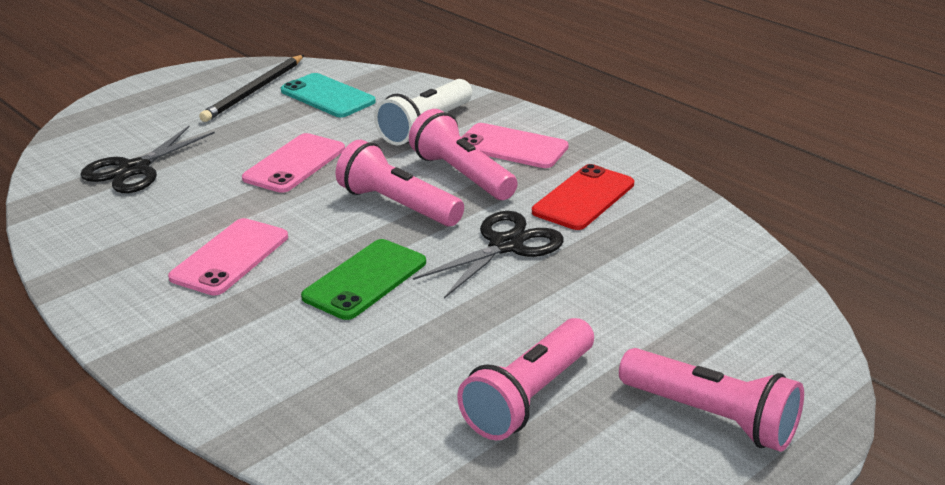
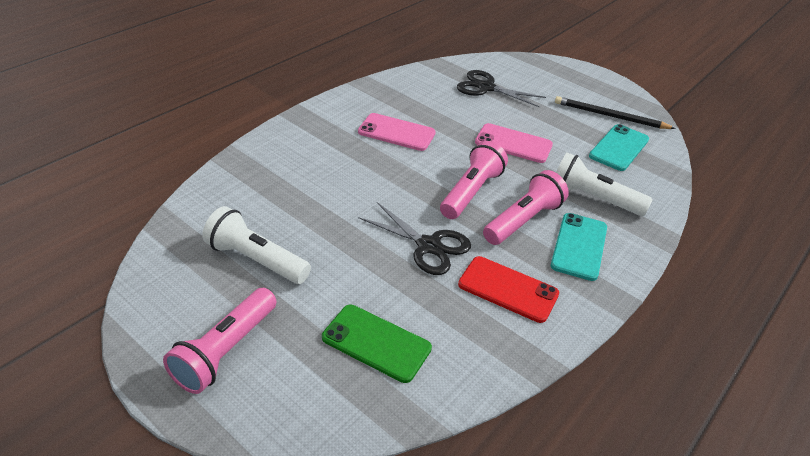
camera: 80 degrees right, 10 degrees up
green phone [301,239,426,320] -> green phone moved to [322,305,432,383]
pink flashlight [457,318,594,440] -> white flashlight [202,206,311,284]
pink phone [461,123,569,168] -> turquoise phone [551,213,607,281]

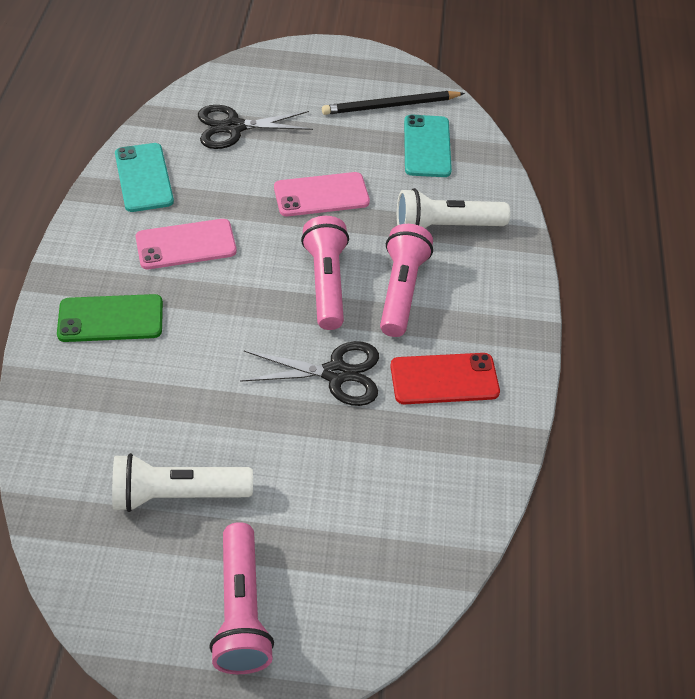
camera: 35 degrees left, 10 degrees up
green phone [322,305,432,383] -> green phone moved to [57,294,163,342]
turquoise phone [551,213,607,281] -> turquoise phone moved to [115,143,174,212]

